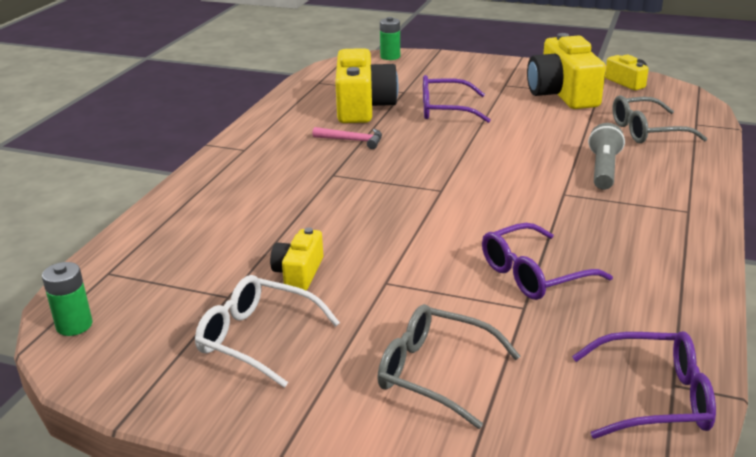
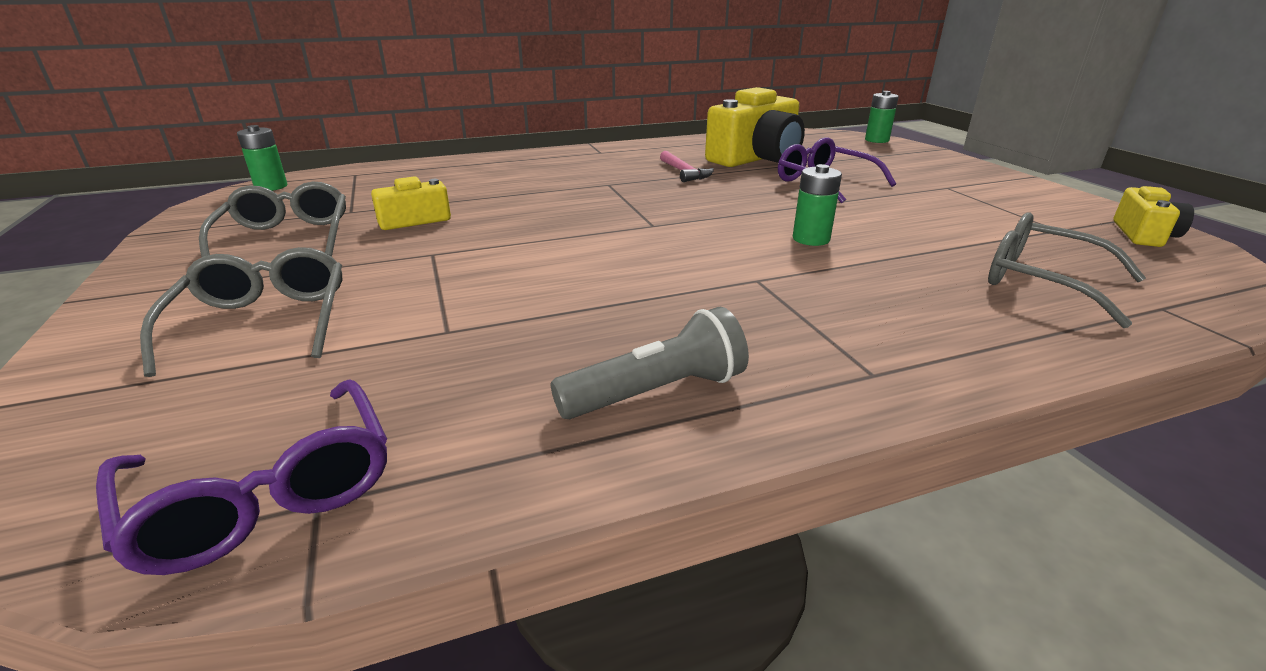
camera: 50 degrees right, 0 degrees up
white glasses [195,275,340,388] -> grey glasses [199,182,346,257]
purple glasses [482,223,613,300] -> none
yellow camera [527,33,606,109] -> none
grey flashlight [588,123,625,190] -> grey flashlight moved to [551,306,749,419]
none -> green battery [793,164,842,246]

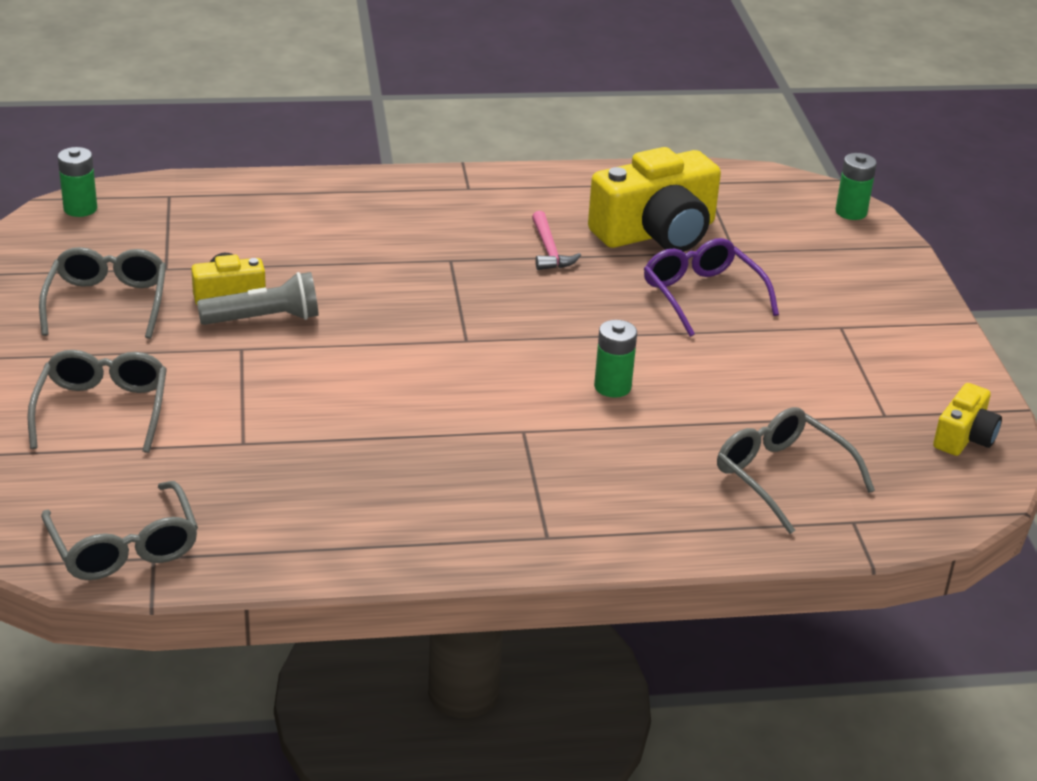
camera: 10 degrees right, 5 degrees up
purple glasses [96,379,387,575] -> grey glasses [41,481,198,580]
grey flashlight [551,306,749,419] -> grey flashlight moved to [197,272,319,325]

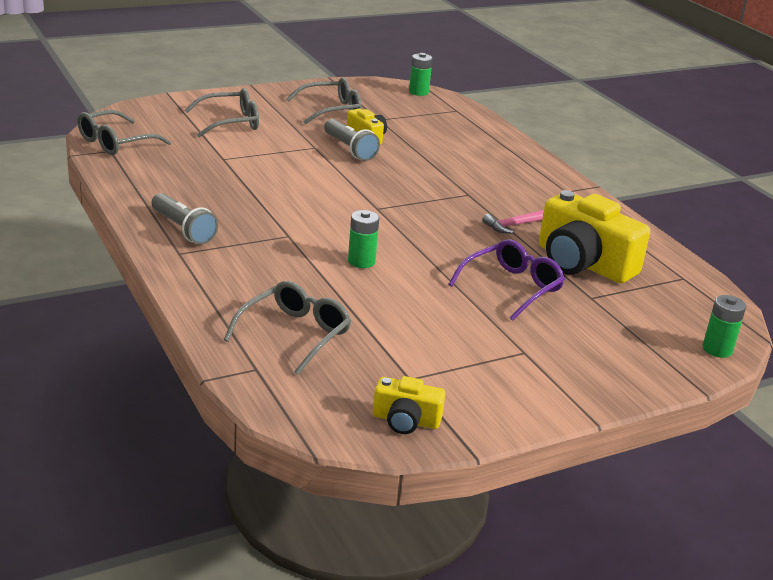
camera: 70 degrees right, 5 degrees down
none -> grey flashlight [151,193,218,245]

